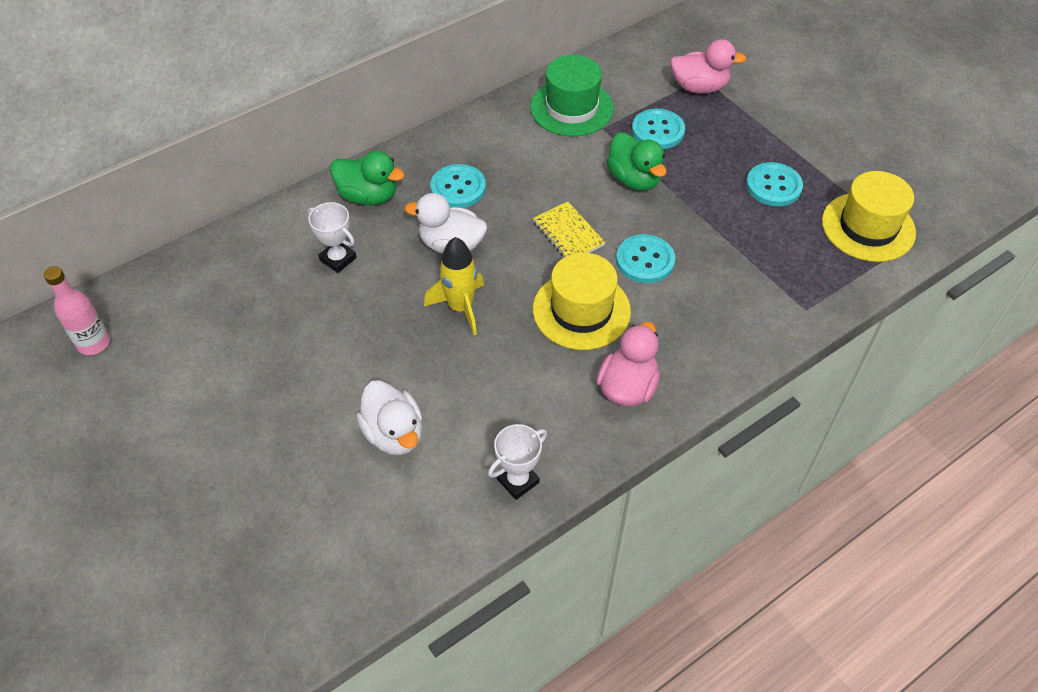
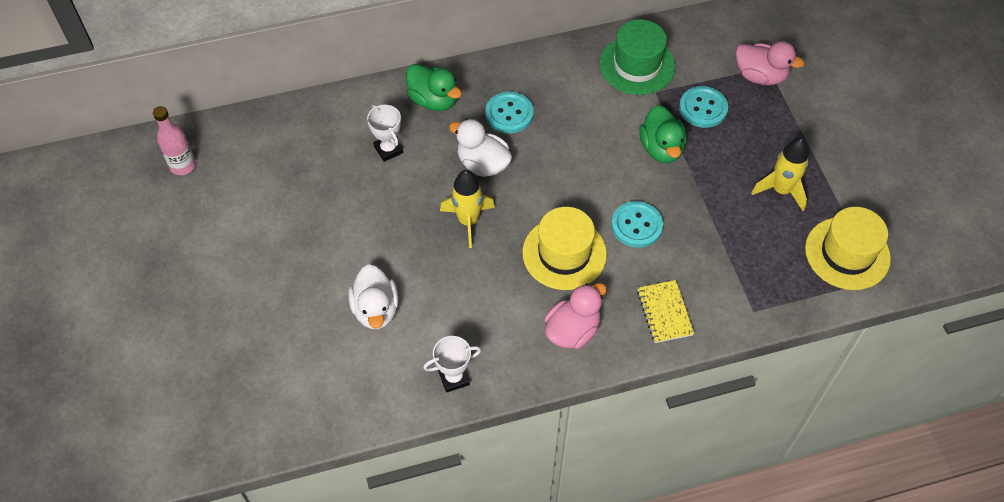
camera: 20 degrees right, 5 degrees up
yellow notebook [533,202,606,257] -> yellow notebook moved to [637,280,695,343]
turquoise button [746,162,803,206] -> yellow rocket [751,138,809,211]

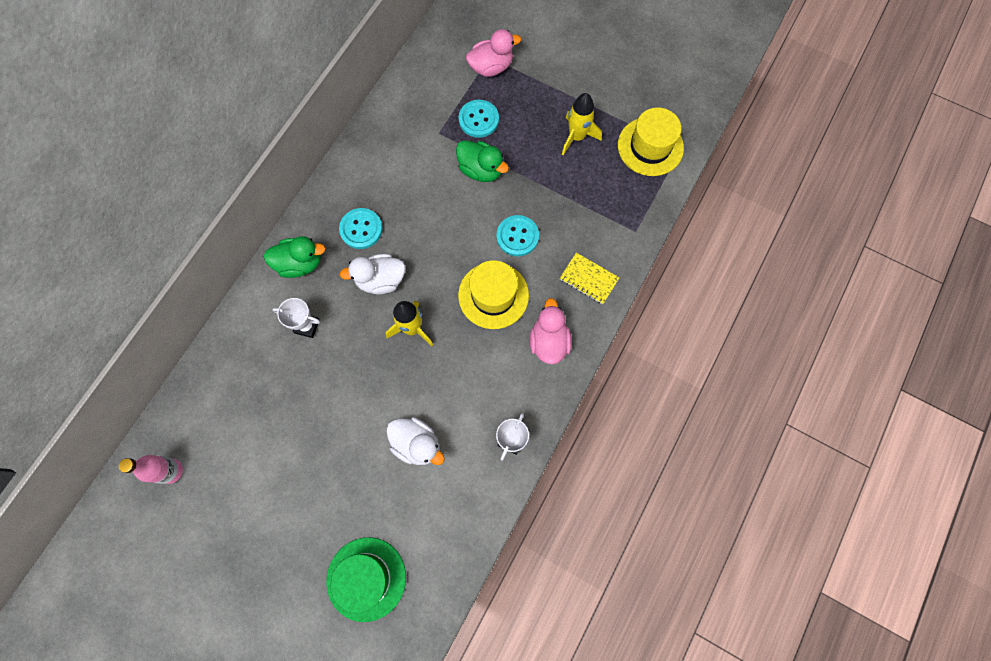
camera: 45 degrees left, 15 degrees up
green hat [599,19,675,95] -> green hat moved to [326,537,406,622]

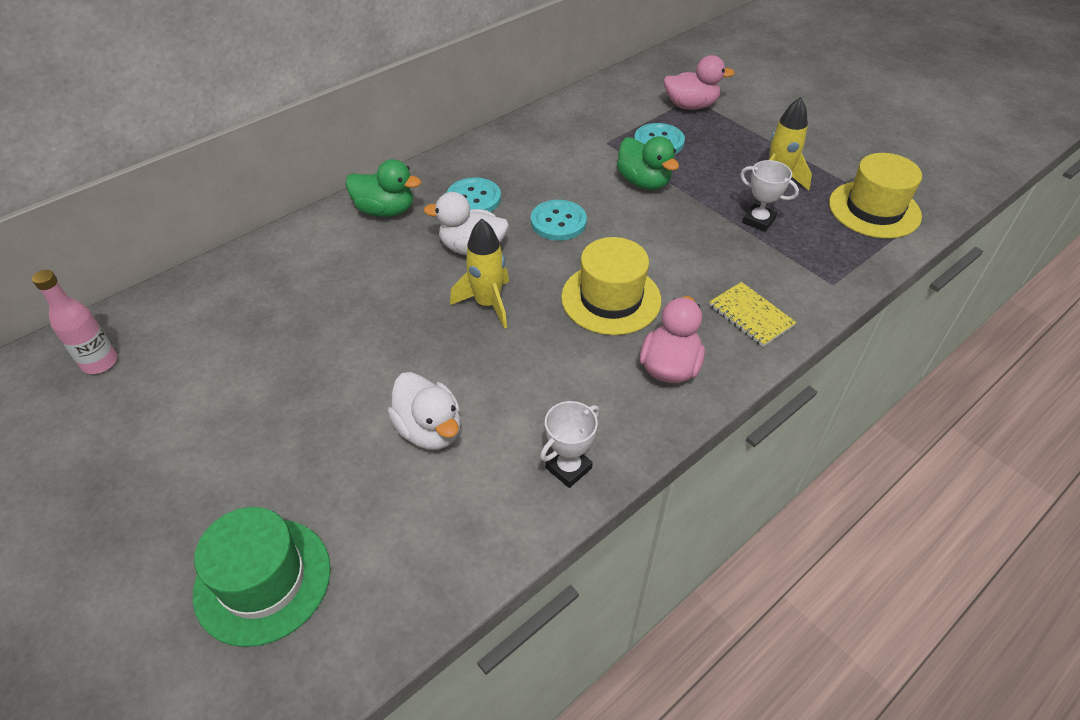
camera: 20 degrees right, 25 degrees down
white trophy [272,298,320,338] -> white trophy moved to [740,160,799,232]
turquoise button [496,215,539,256] -> turquoise button moved to [531,200,587,241]

